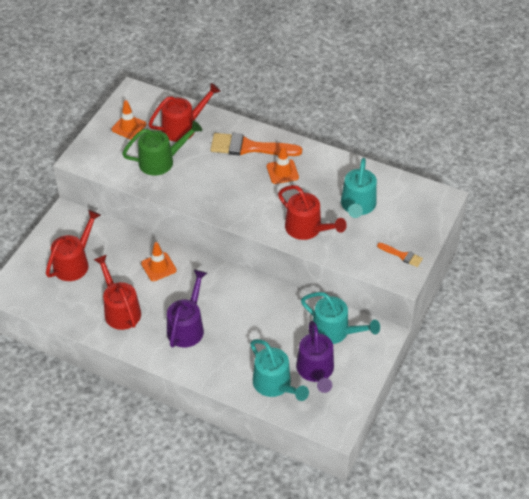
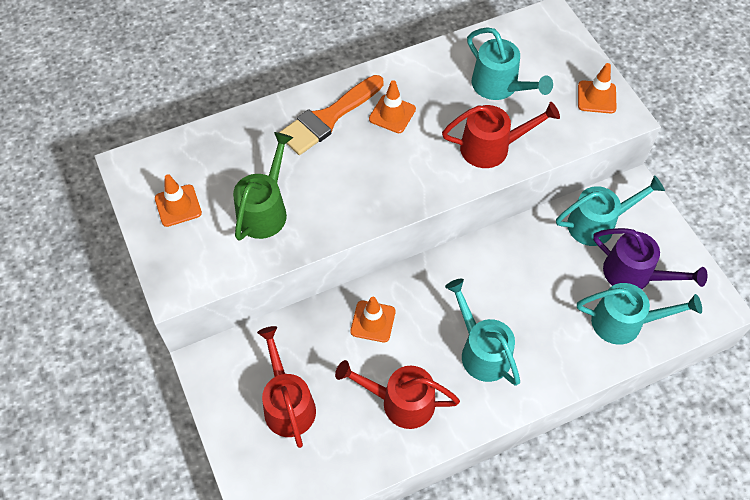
camera: 50 degrees left, 10 degrees up
red watering can [148,83,221,142] -> none
purple watering can [167,270,207,348] -> turquoise watering can [445,279,520,386]
orange brush [377,243,423,267] -> orange traffic cone [578,63,616,114]

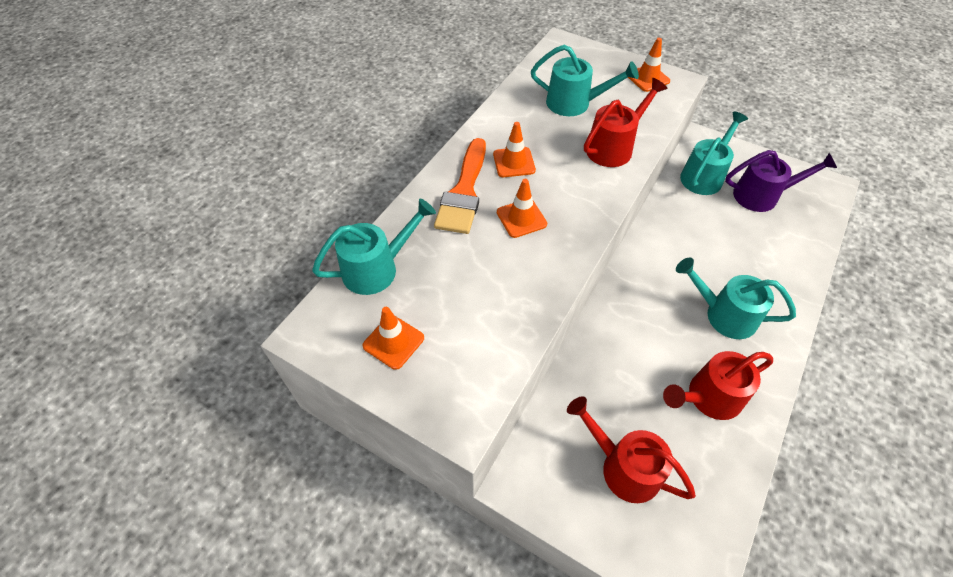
camera: 35 degrees left, 5 degrees down
green watering can [233,132,293,241] -> none
orange traffic cone [350,297,395,342] -> orange traffic cone moved to [497,179,547,238]
turquoise watering can [577,283,702,345] -> turquoise watering can moved to [312,199,436,295]

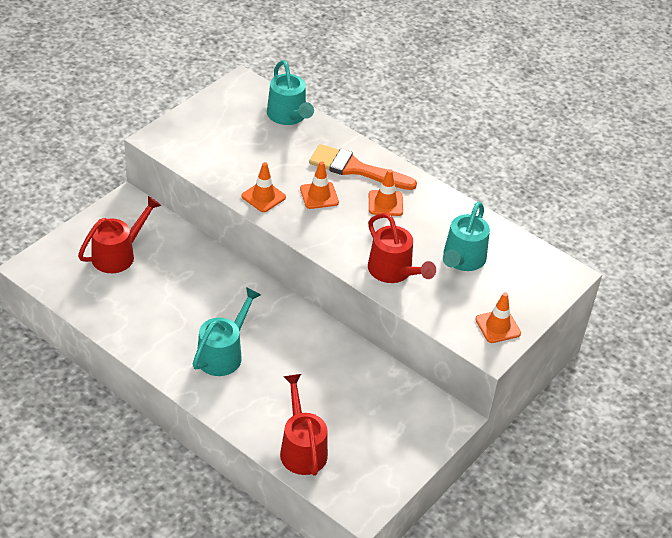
camera: 95 degrees right, 10 degrees down
orange traffic cone [362,307,424,370] -> orange traffic cone moved to [242,162,286,212]
red watering can [663,351,773,420] -> red watering can moved to [280,374,328,476]
turquoise watering can [680,112,748,195] -> none
purple watering can [725,150,837,212] -> none

